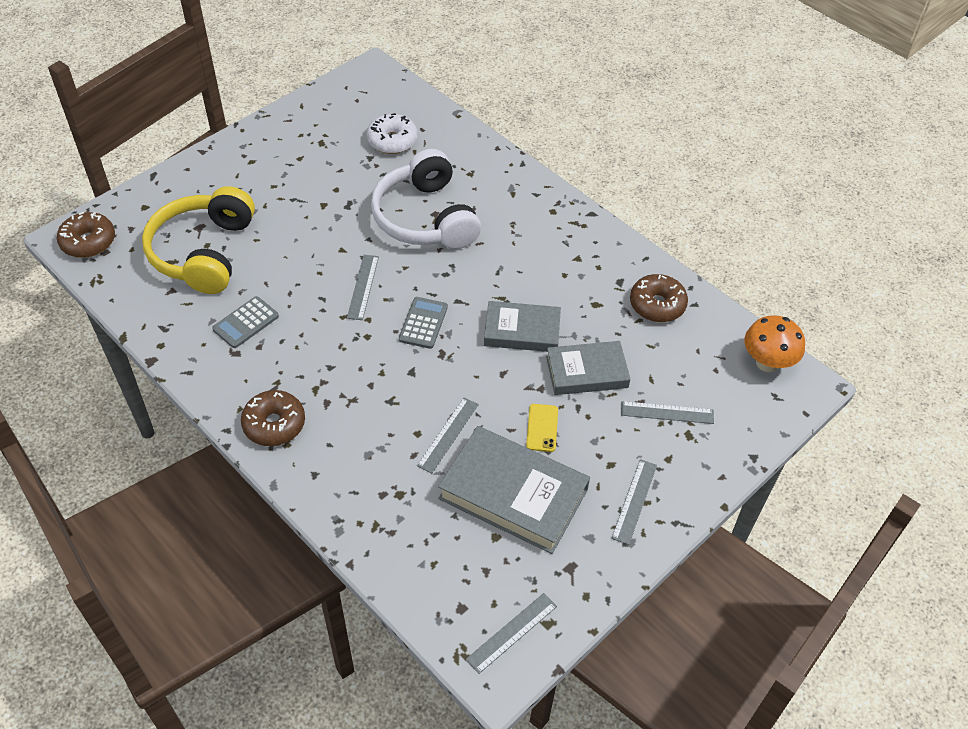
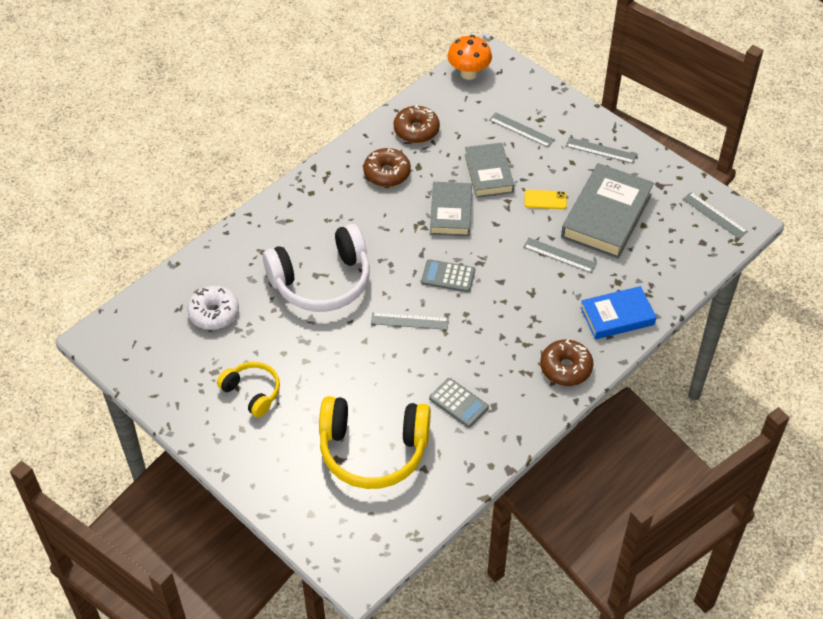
camera: 90 degrees left, 0 degrees up
brown donut [57,212,115,258] -> brown donut moved to [363,148,411,187]
grey ruler [621,401,714,424] -> grey ruler turned 60 degrees counterclockwise [489,112,555,148]
none -> yellow headphones [217,362,280,418]
none -> blue book [580,286,656,339]

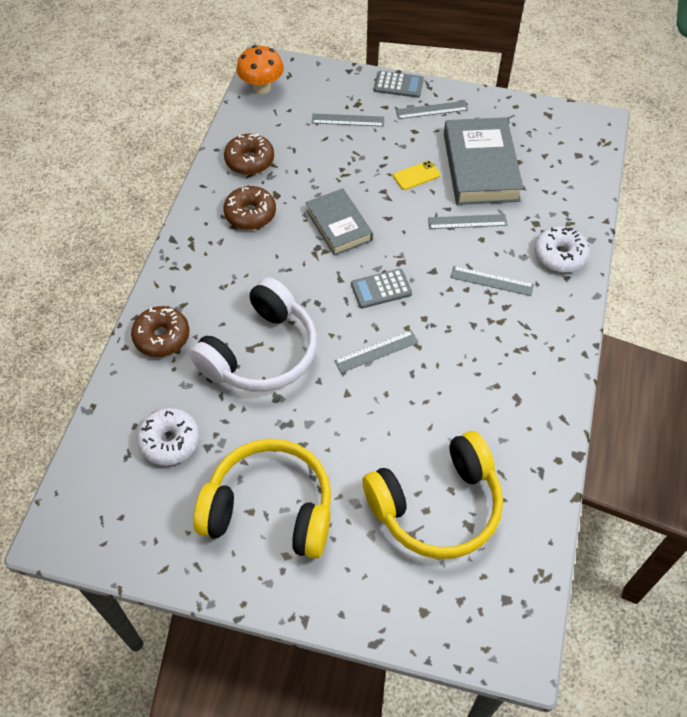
camera: 30 degrees left, 5 degrees up
yellow headphones [217,362,280,418] -> yellow headphones [193,439,331,559], size x1.84
grey calculator [429,378,489,428] -> grey calculator moved to [374,71,424,98]
grey book [465,142,514,198] -> none
brown donut [540,339,593,386] -> brown donut moved to [131,306,189,357]
blue book [580,286,656,339] -> white donut [534,226,589,273]
grey ruler [683,192,748,239] -> grey ruler moved to [450,266,534,296]

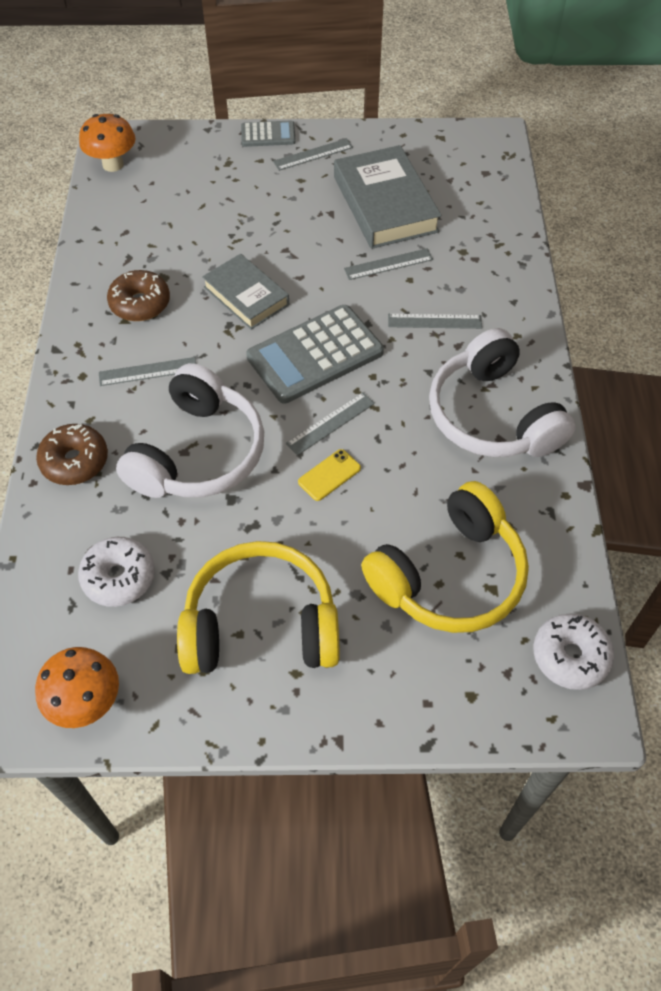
camera: 15 degrees left, 0 degrees up
brown donut [224,134,274,175] -> none
grey ruler [312,114,384,127] -> grey ruler moved to [99,357,196,386]
grey calculator [351,269,412,308] -> grey calculator [246,305,384,404], size x1.90
yellow phone [393,161,440,190] -> yellow phone moved to [298,449,361,501]
white donut [534,226,589,273] -> white donut moved to [534,613,614,690]
none -> orange mushroom [35,647,119,728]
none -> white headphones [429,328,576,457]

